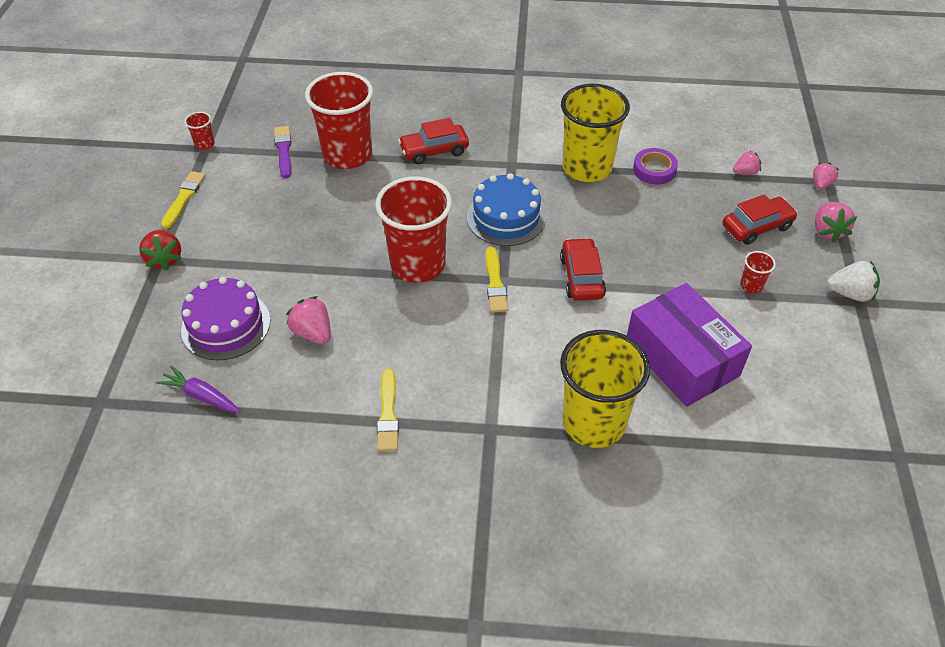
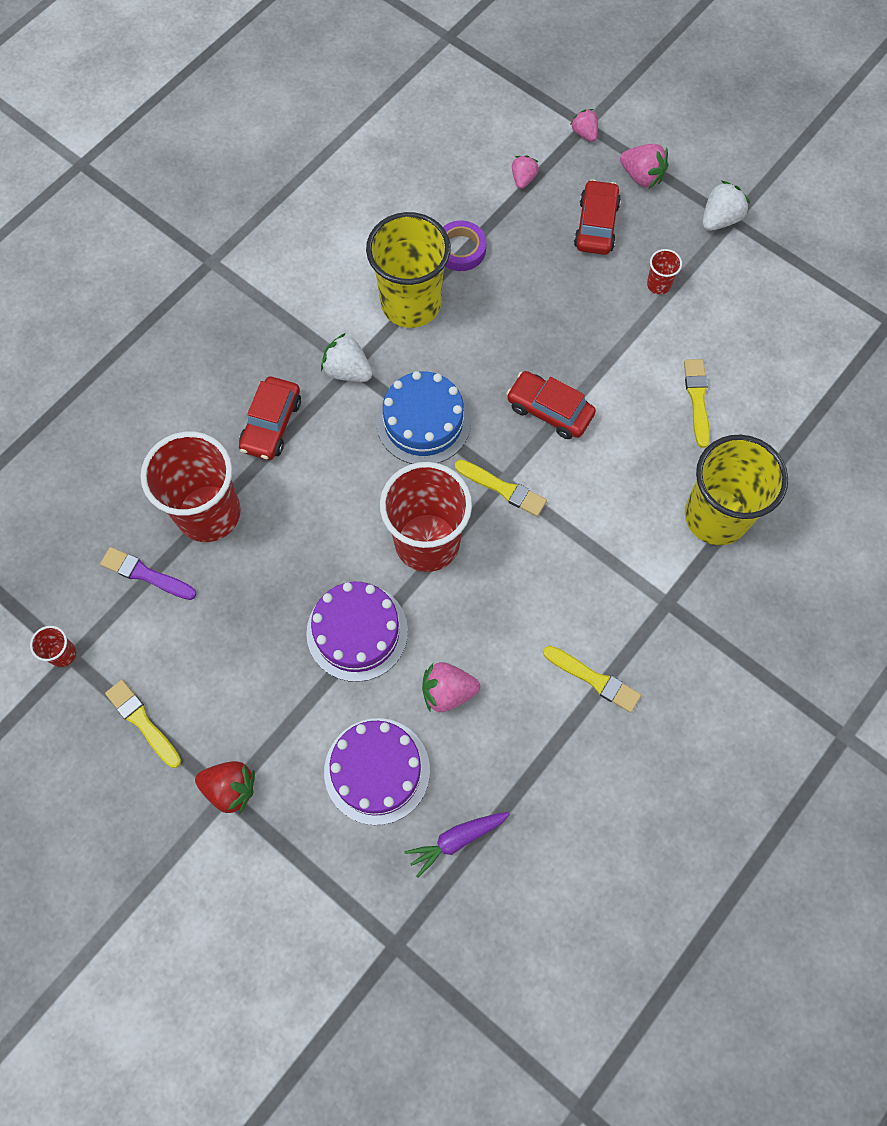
camera: 55 degrees left, 20 degrees up
purple box [627,283,752,407] -> yellow brush [684,359,710,448]
none -> purple cake [306,581,408,682]
none -> white strawberry [321,333,373,382]

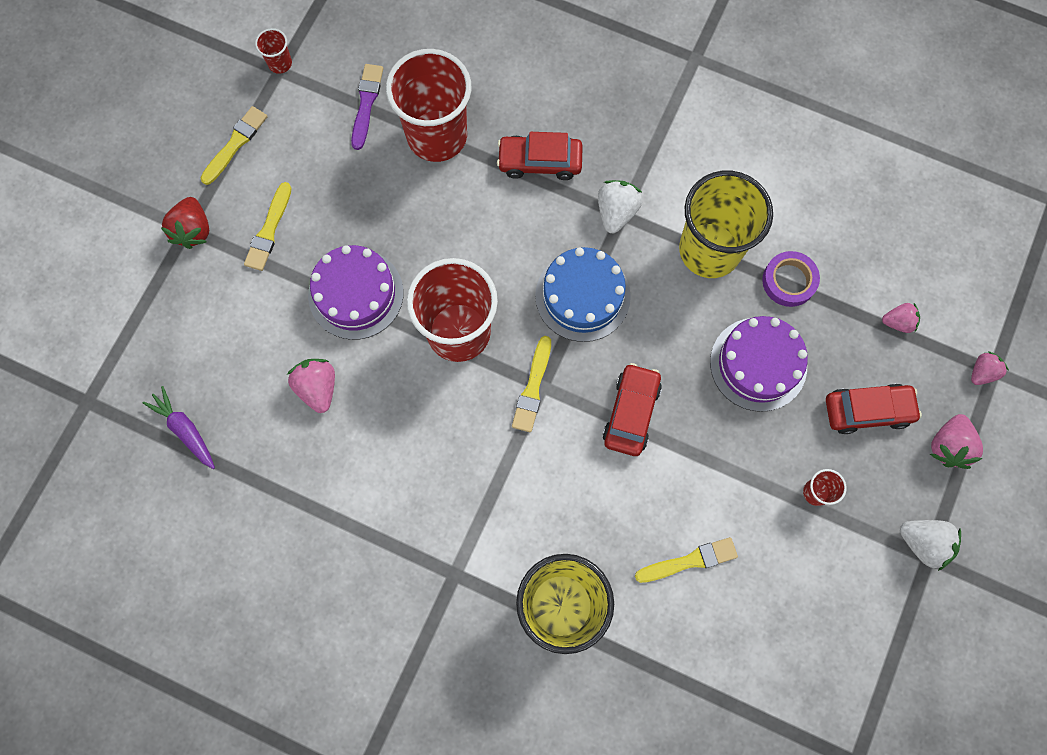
camera: 75 degrees right, 5 degrees up
purple cake [324,718,430,825] -> purple cake moved to [710,316,808,412]
yellow brush [543,646,641,713] -> yellow brush moved to [244,182,291,271]

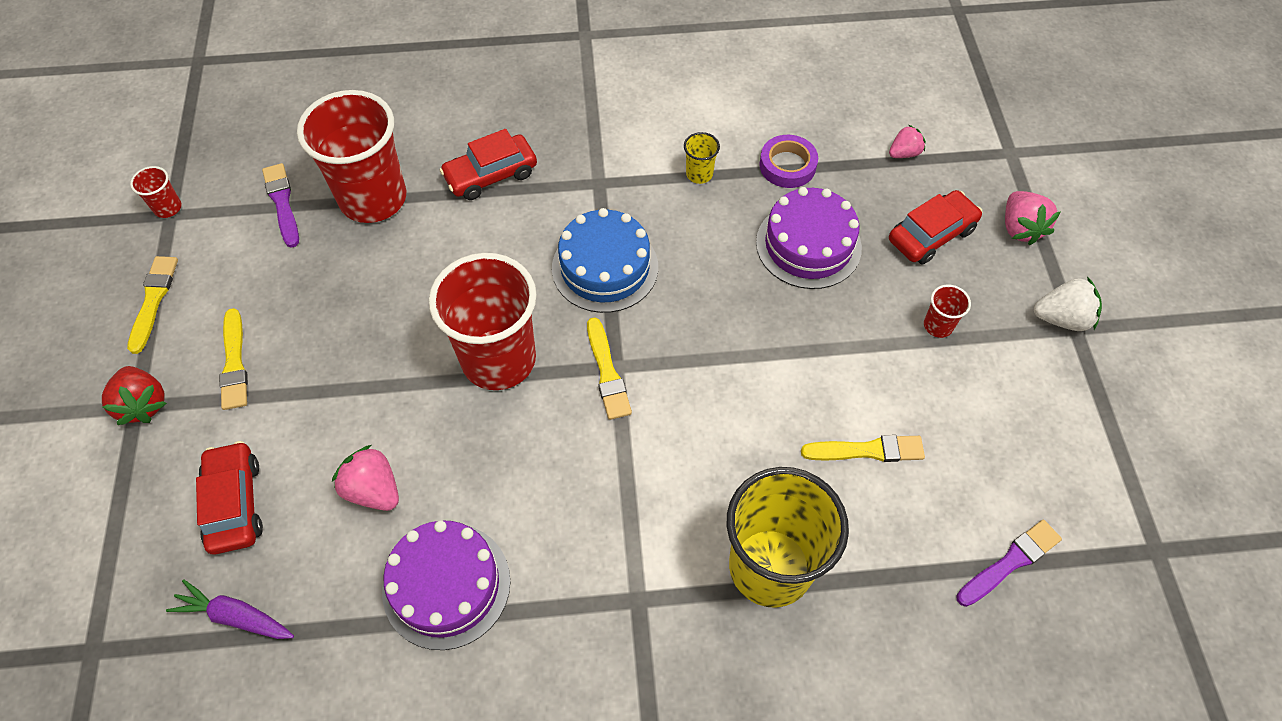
camera: 30 degrees left, 15 degrees down
purple cake [308,245,403,340] -> purple cake moved to [382,520,510,650]
white strawberry [598,180,642,233] -> none
red car [603,363,662,456] -> red car moved to [196,441,263,554]
yellow brush [635,537,738,583] -> yellow brush turned 45 degrees clockwise [801,435,925,462]
yellow cup [679,171,773,278] -> yellow cup [684,132,720,184], size x0.41
pink strawberry [971,351,1009,385] -> none
none -> purple brush [956,520,1062,607]

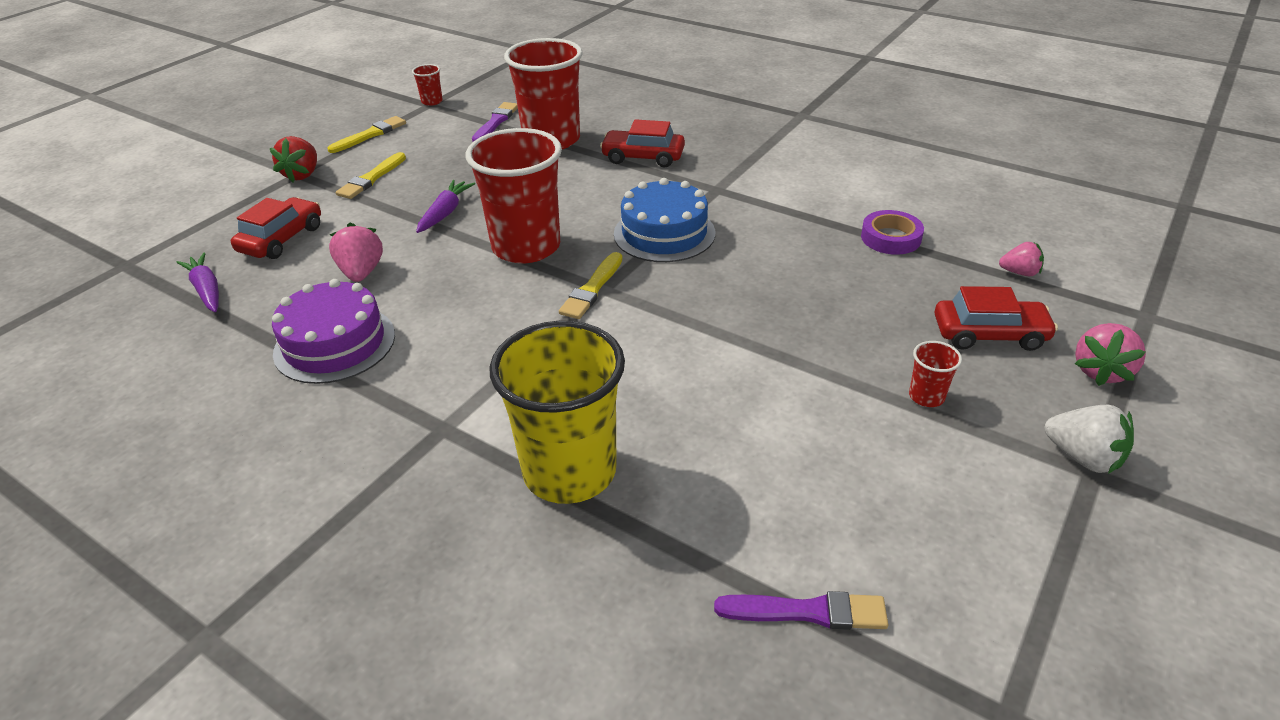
camera: 40 degrees right, 20 degrees down
yellow cup [684,132,720,184] -> none
purple cake [756,187,862,289] -> none
yellow brush [801,435,925,462] -> none
none -> purple carrot [416,180,475,233]

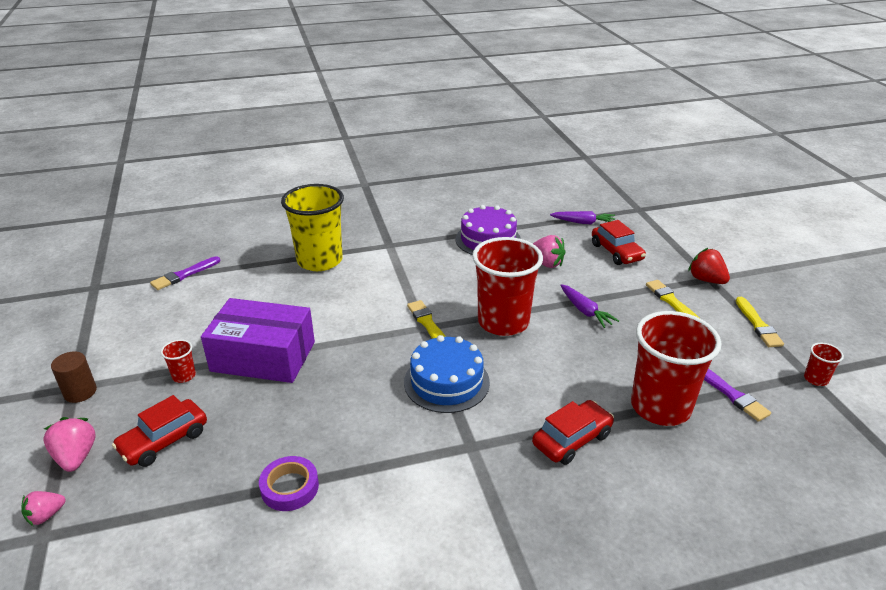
camera: 130 degrees right, 5 degrees down
pink strawberry [999,242,1044,276] -> pink strawberry moved to [22,491,66,526]
white strawberry [1045,405,1134,474] -> brown cylinder [51,351,97,403]
none -> purple box [201,298,315,383]

